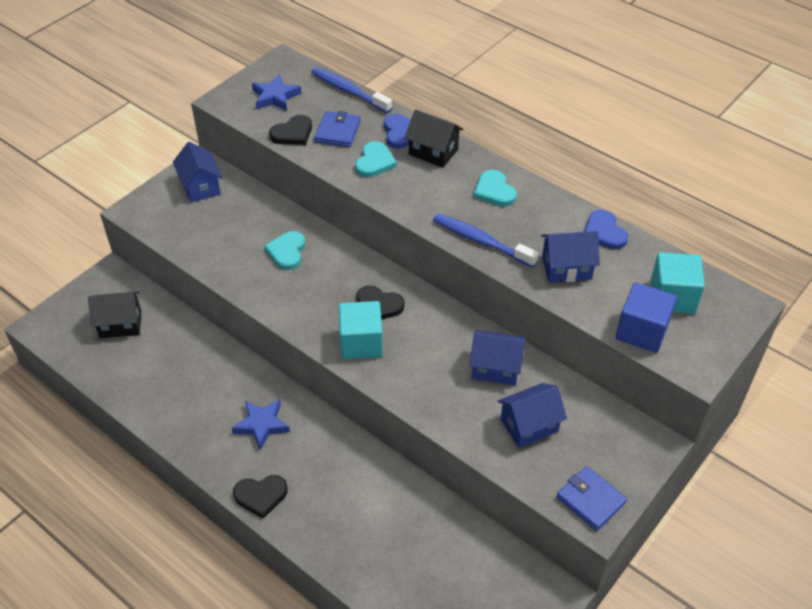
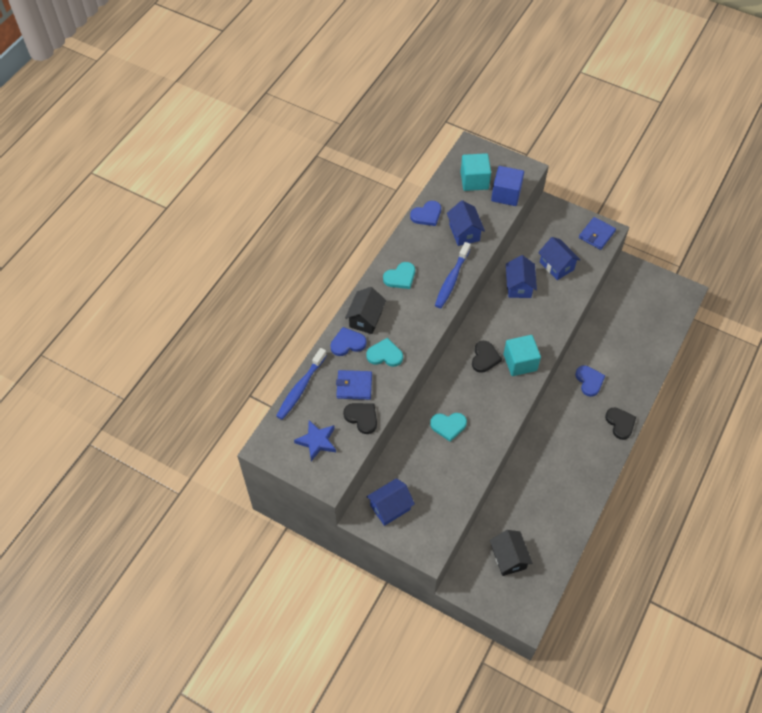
camera: 100 degrees left, 10 degrees up
blue star [232,399,290,450] -> none
none -> blue heart [575,365,606,397]

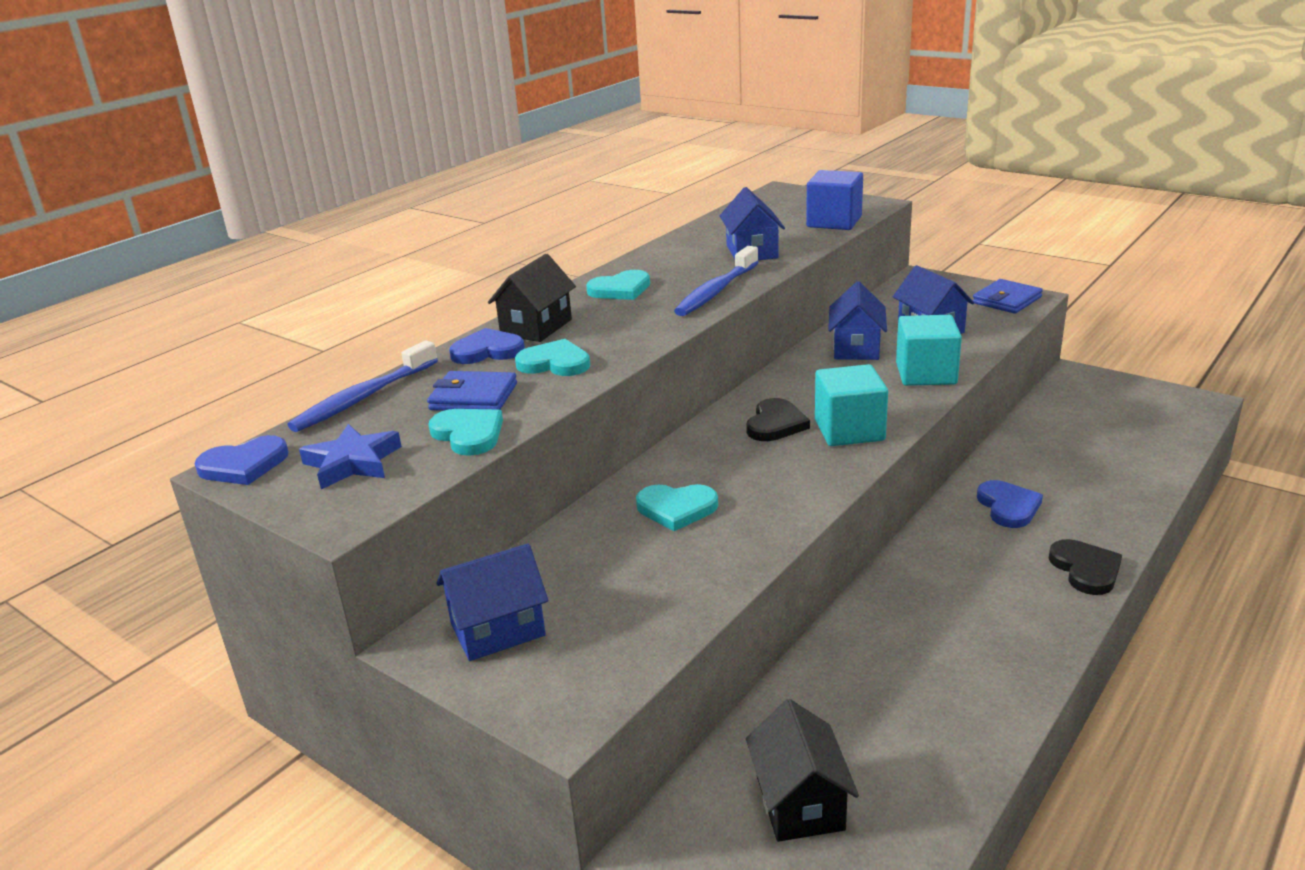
camera: 10 degrees right, 30 degrees down
black heart [343,403,377,434] -> turquoise heart [428,409,503,456]
blue heart [410,201,441,226] -> blue heart moved to [195,435,289,485]
turquoise cube [461,153,491,191] -> turquoise cube moved to [896,315,962,386]

